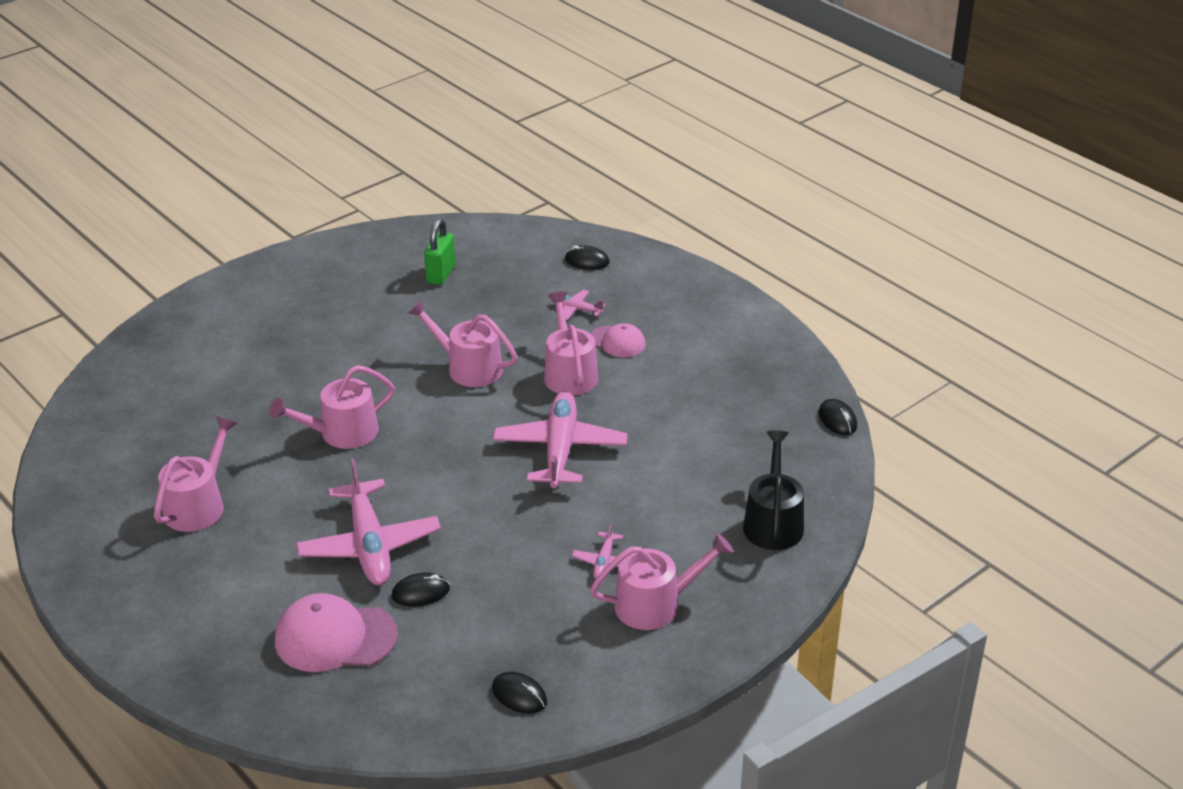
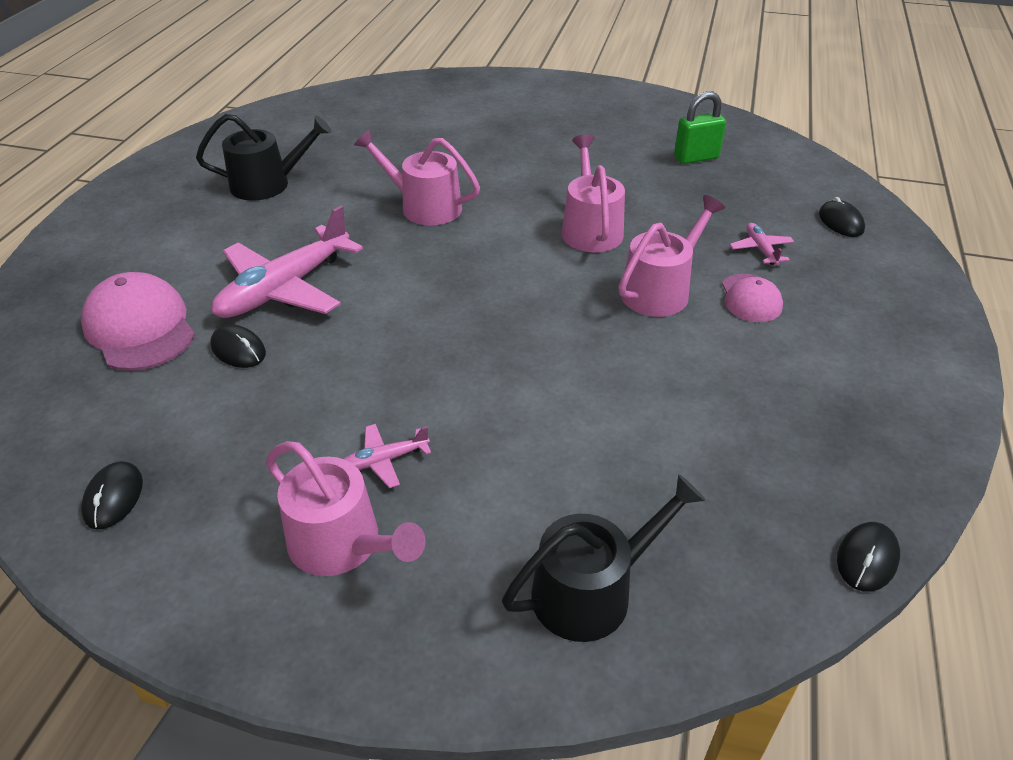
camera: 55 degrees right, 5 degrees up
pink watering can [154,416,237,532] -> black watering can [196,114,332,201]
pink plane [493,391,628,488] -> none

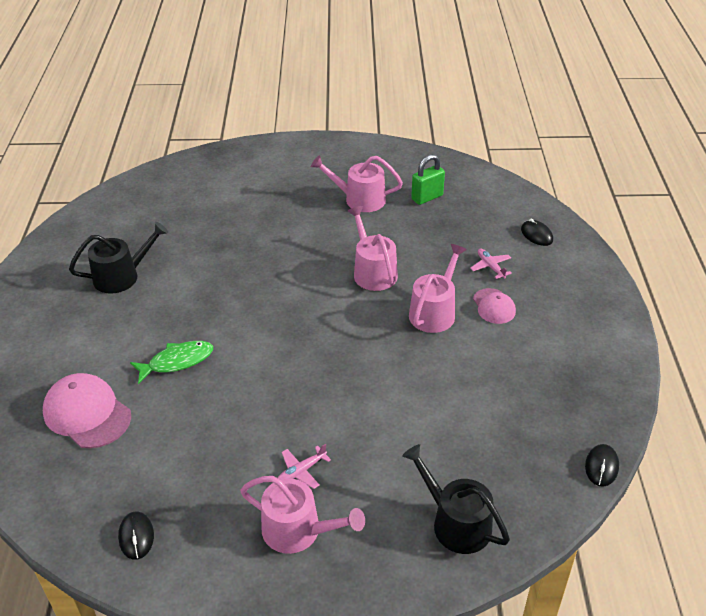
camera: 15 degrees left, 0 degrees up
black mouse [210,325,266,368] -> none
pink plane [212,206,363,318] -> green fish [130,341,213,384]
pink watering can [354,129,480,225] -> pink watering can moved to [311,155,403,212]
black watering can [502,474,706,642] -> black watering can turned 90 degrees counterclockwise [402,444,510,554]

